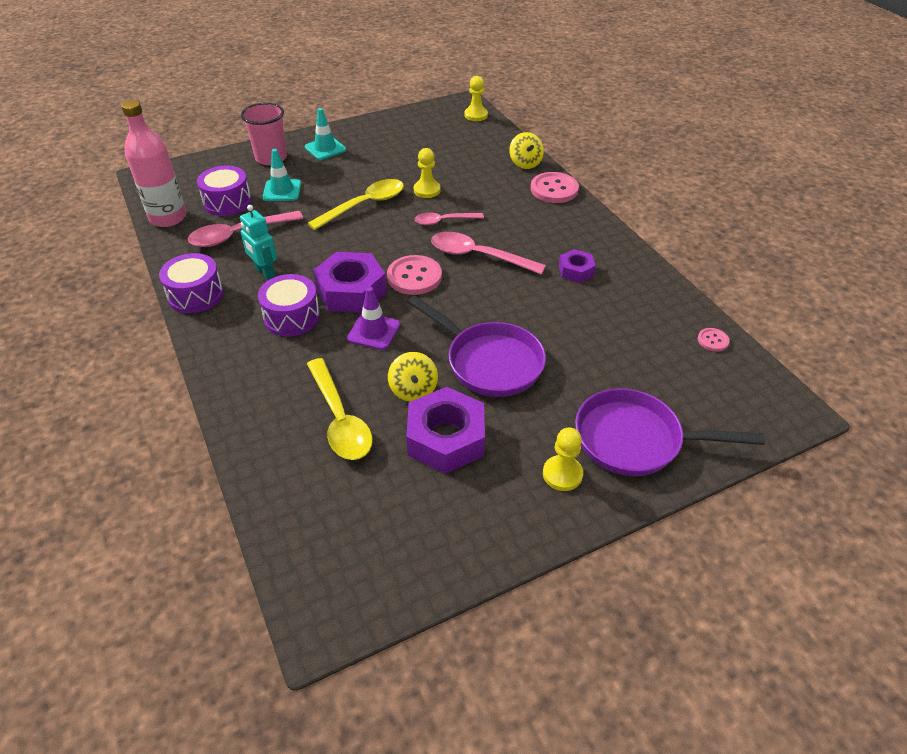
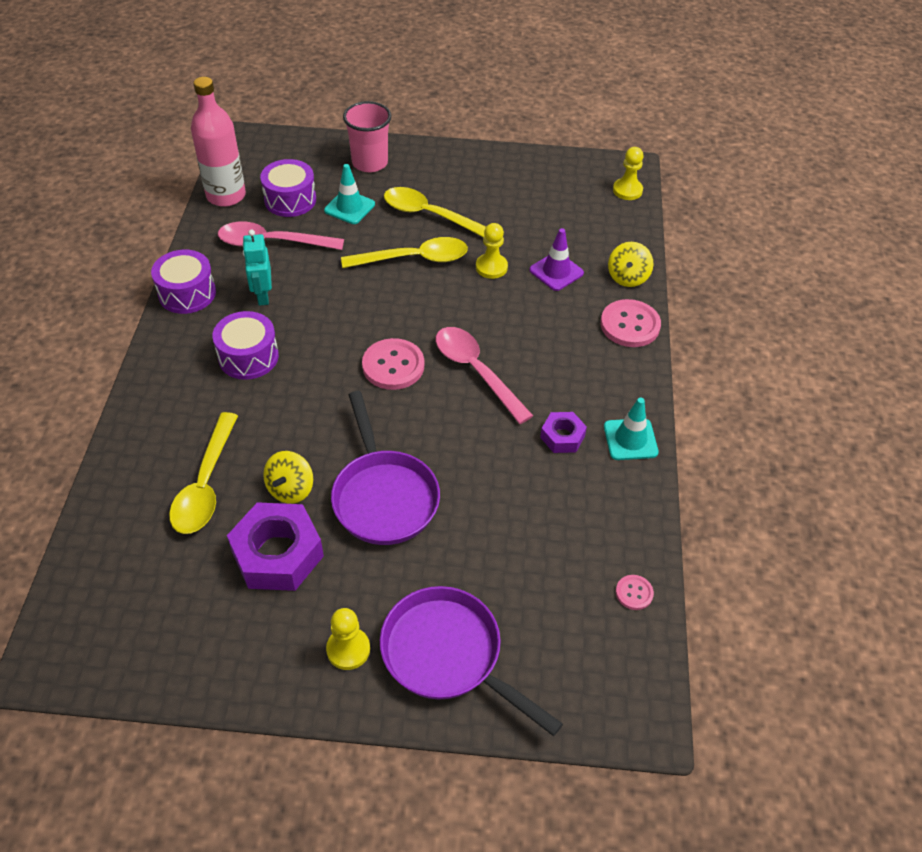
camera: 30 degrees right, 5 degrees up
turquoise traffic cone [305,108,346,160] -> turquoise traffic cone moved to [604,398,659,460]
purple nut [313,252,387,312] -> none
purple traffic cone [347,287,400,350] -> purple traffic cone moved to [529,228,584,291]
pink spoon [415,212,484,225] -> none
none -> yellow spoon [384,187,486,237]

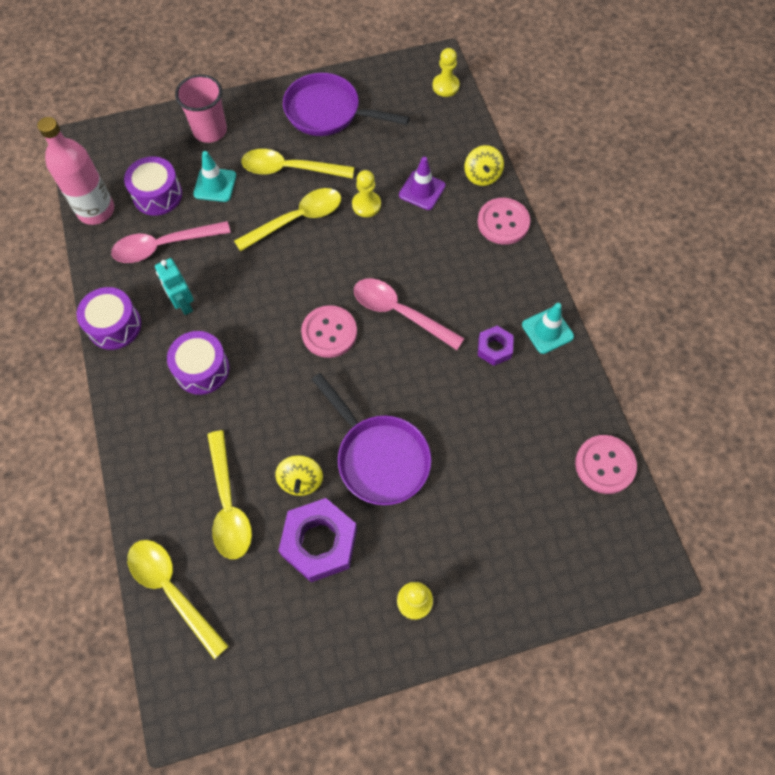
camera: 20 degrees left, 15 degrees up
purple pan [380,586,563,736] -> purple pan moved to [283,73,410,136]
pink button [616,575,654,610] -> pink button [575,435,637,494], size x1.97
none -> yellow spoon [127,540,229,659]

